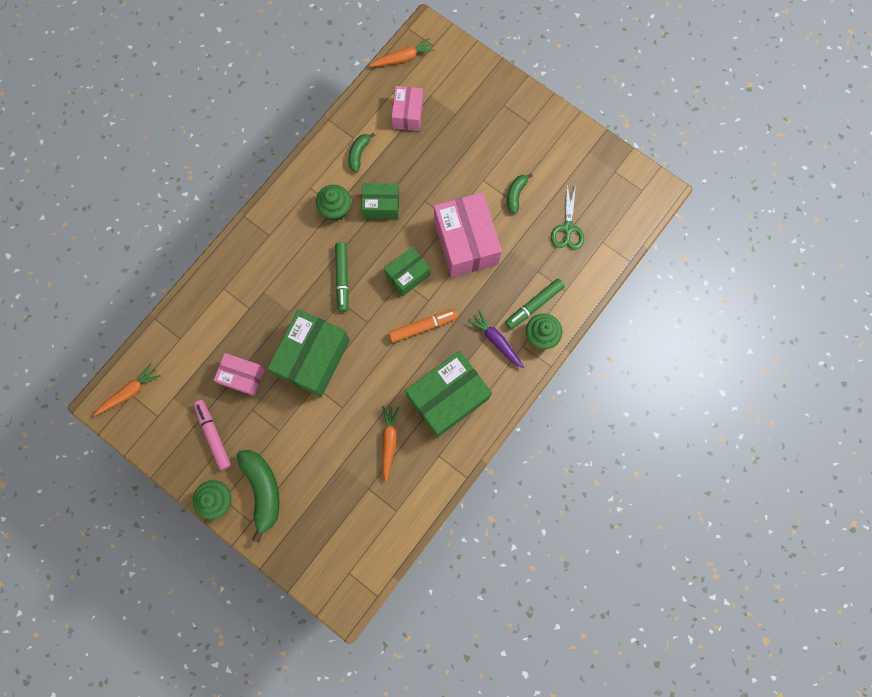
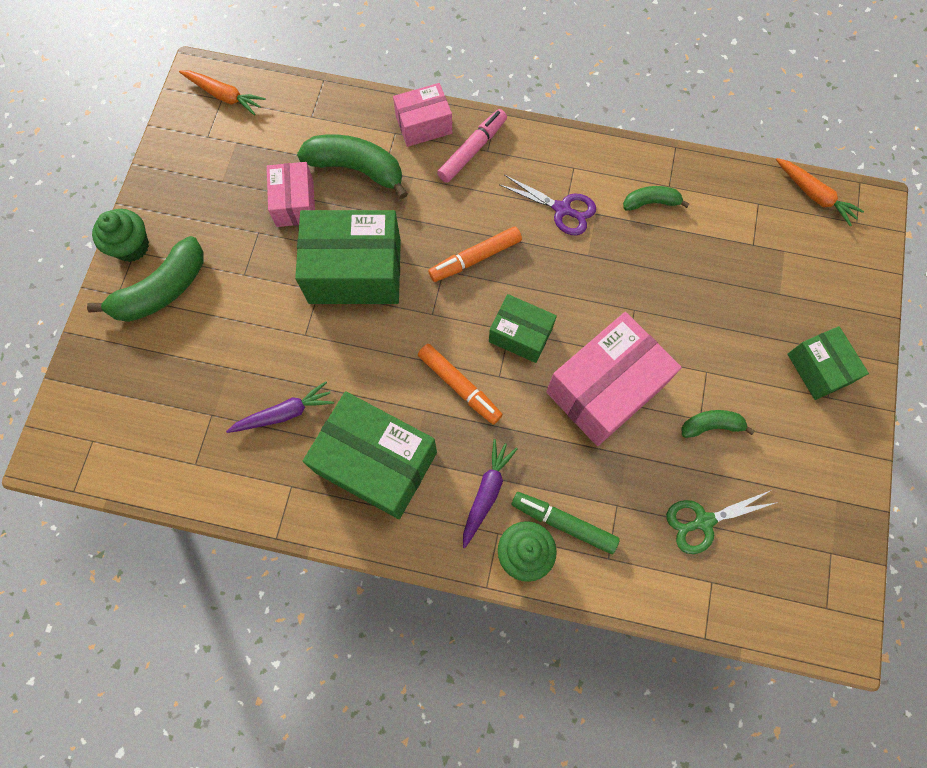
camera: 65 degrees right, 5 degrees down
pink marker [193,400,231,470] -> pink marker moved to [437,109,507,183]
green cupcake [316,185,351,220] -> purple scissors [499,175,596,236]
green marker [335,242,349,312] -> orange marker [428,226,522,282]
green box [361,183,399,219] -> green box moved to [787,326,869,400]
orange carrot [382,406,399,482] -> purple carrot [226,381,334,433]
pink box [392,86,423,131] -> pink box moved to [393,83,452,147]
none -> green banana [297,134,408,199]

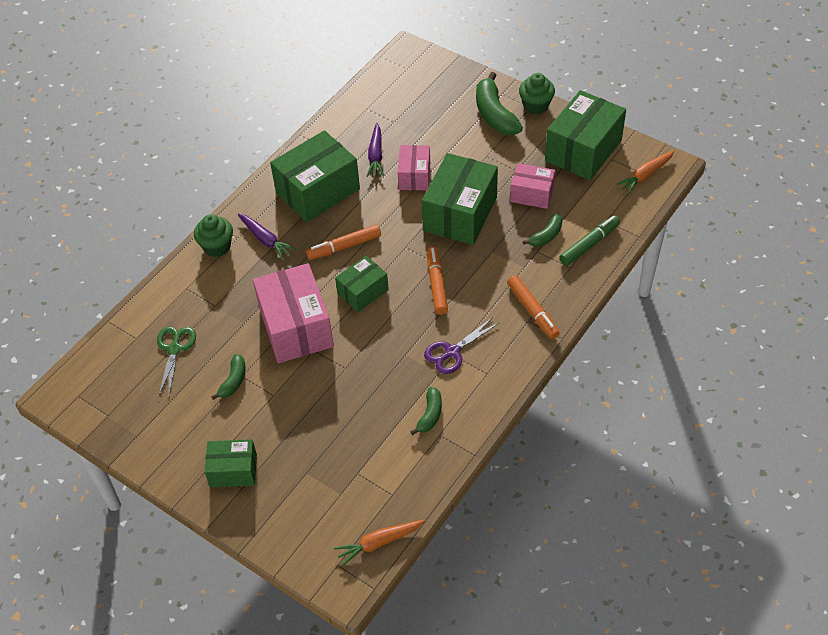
camera: 115 degrees right, 20 degrees down
green banana [297,134,408,199] -> green banana [523,214,562,247], size x0.55
pink box [393,83,452,147] -> pink box moved to [397,145,430,190]
pink marker [437,109,507,183] -> orange marker [507,275,559,339]
green marker [511,492,620,554] -> green marker moved to [559,215,620,266]
none -> green box [545,90,626,180]

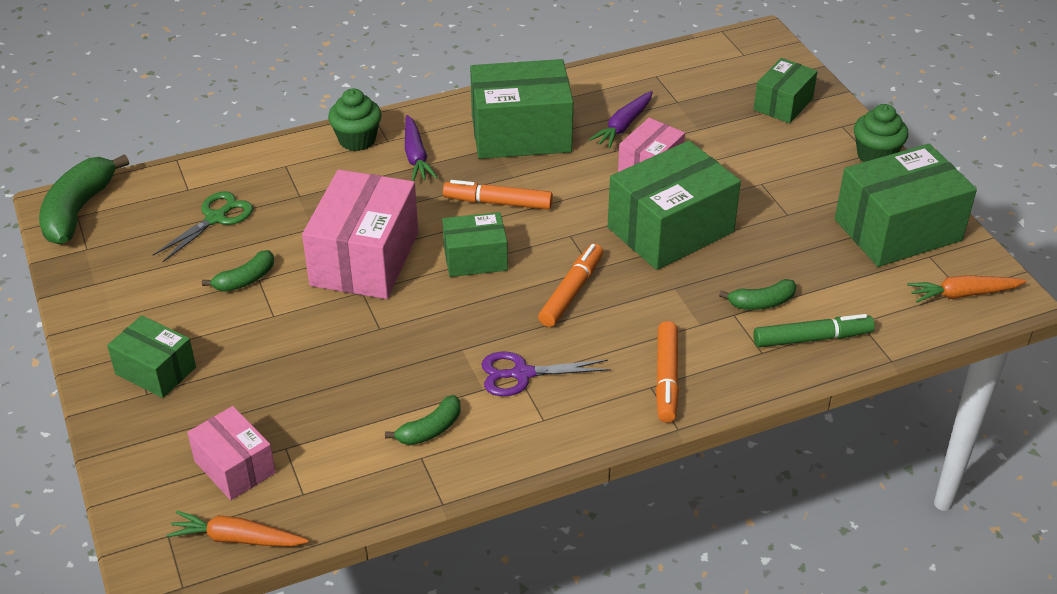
camera: 30 degrees right, 10 degrees down
green banana [476,72,523,135] -> green banana moved to [39,154,129,245]
pink box [510,163,555,209] -> pink box moved to [187,406,276,500]
none -> green box [754,58,817,123]

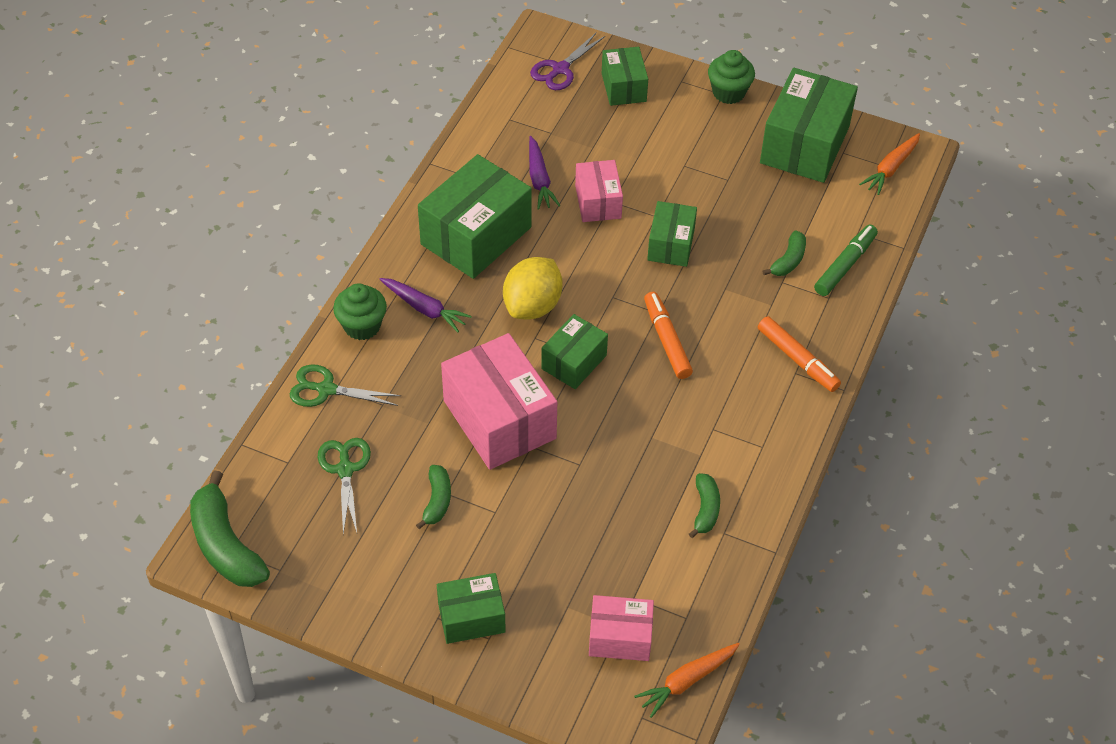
camera: 45 degrees left, 10 degrees up
orange marker [443,180,553,210] -> yellow lemon [503,257,563,320]
purple scissors [481,352,610,396] -> purple scissors moved to [530,32,605,90]
green box [608,141,741,270] -> green box [647,201,697,267], size x0.57
none -> green scissors [290,364,401,407]

